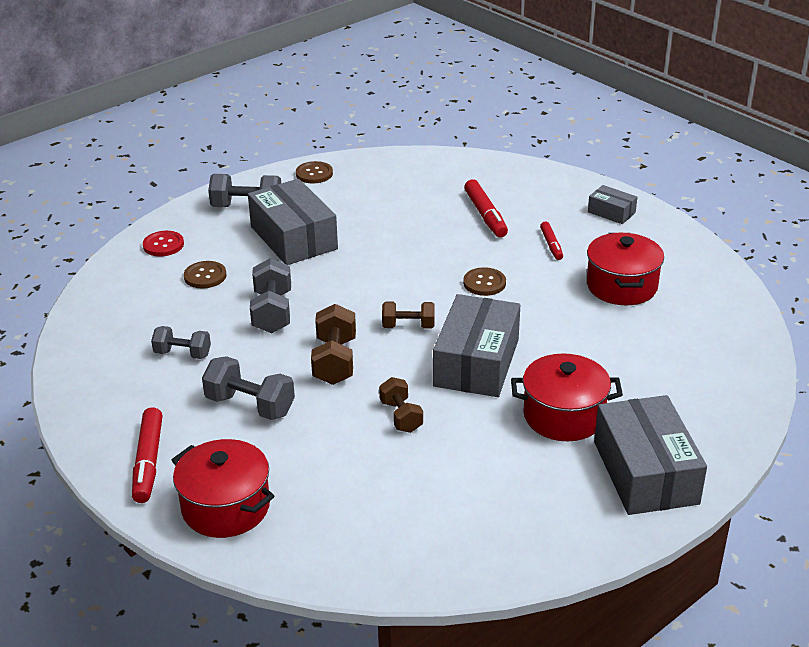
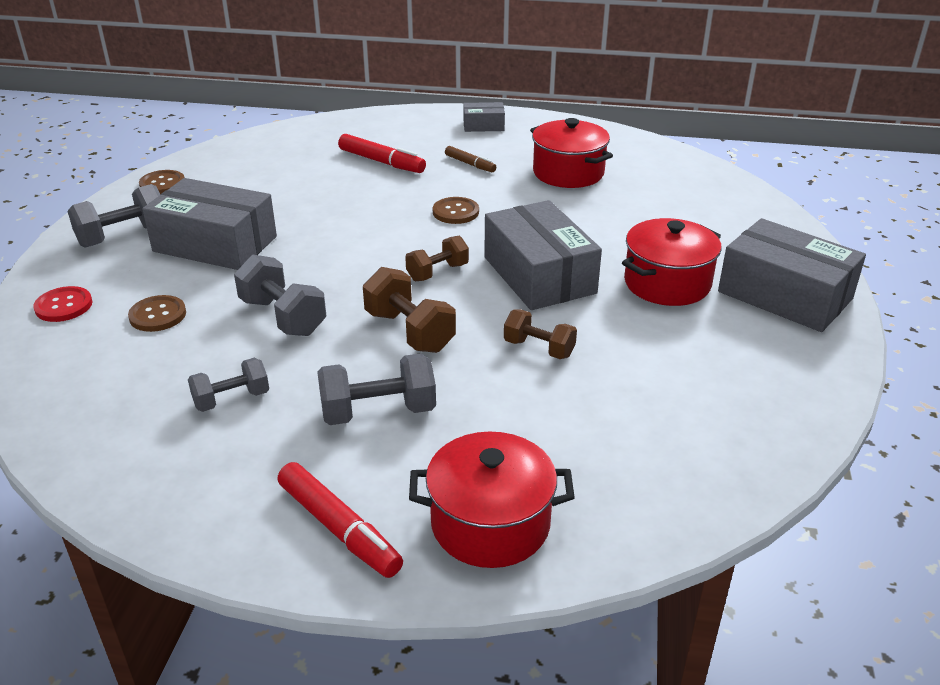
camera: 40 degrees left, 0 degrees up
red marker [540,222,563,260] -> brown marker [445,146,496,172]

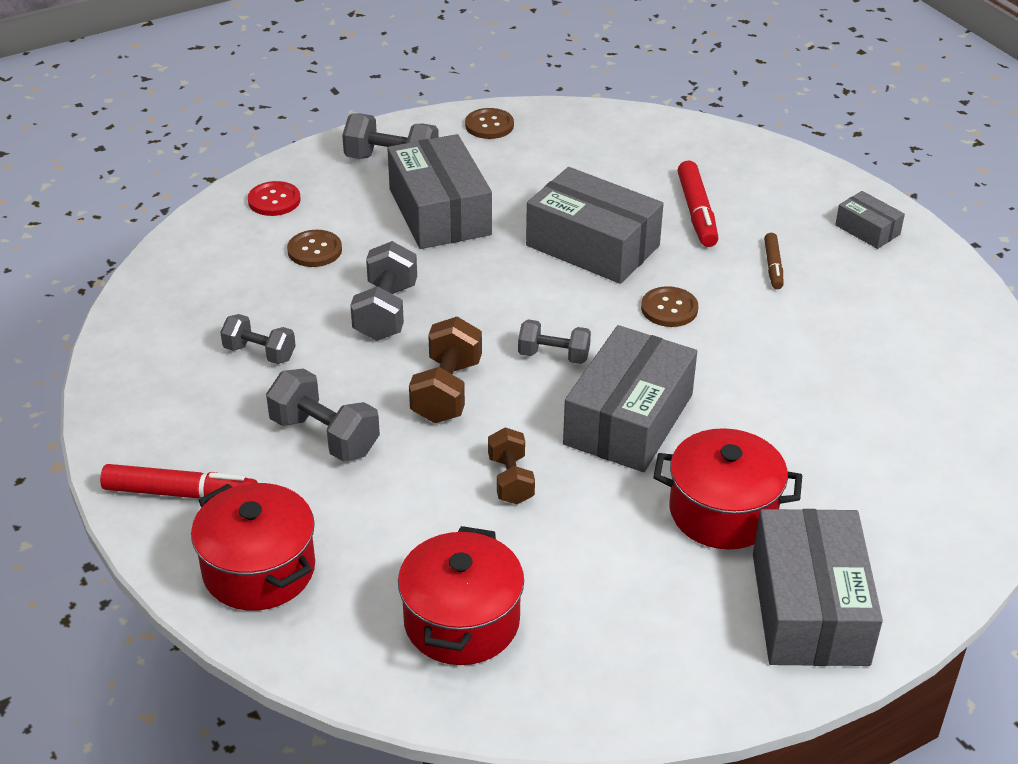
camera: 50 degrees right, 5 degrees up
red marker [278,462,403,578] -> red marker turned 90 degrees counterclockwise [100,464,258,499]
brown dumbbell [405,236,469,281] -> grey dumbbell [518,320,591,364]
red pot [530,118,613,188] -> red pot moved to [398,526,524,665]
none -> grey box [526,167,664,284]

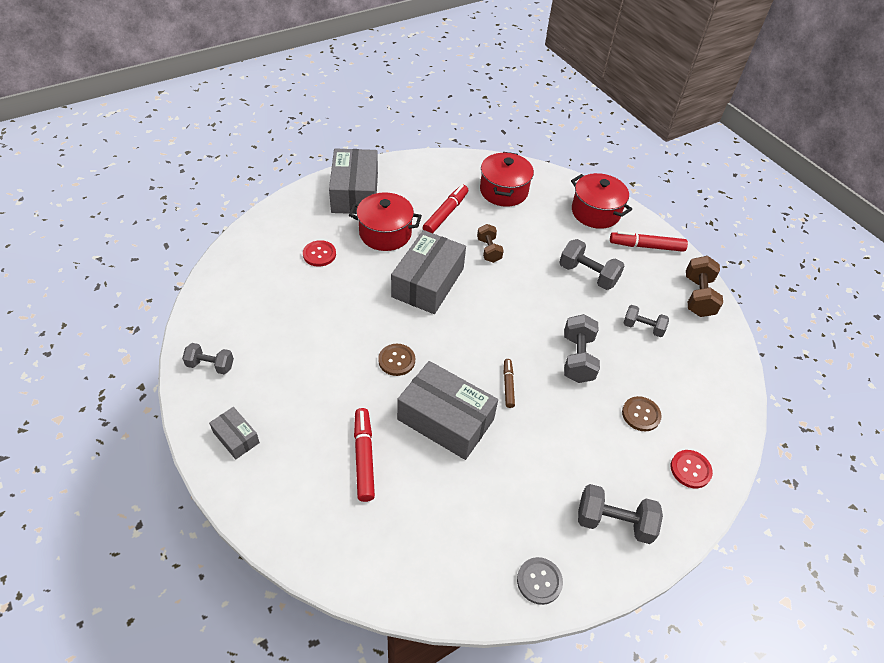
camera: 175 degrees right, 10 degrees up
grey box [387,134,492,249] -> none
brown dumbbell [409,317,482,423] -> brown dumbbell moved to [686,256,723,317]
brown button [465,108,514,139] -> grey button [517,557,563,605]
grey dumbbell [518,320,591,364] -> grey dumbbell moved to [182,343,234,374]
brown marker [764,233,784,289] -> brown marker moved to [503,359,515,408]
none -> red button [303,240,336,267]
none -> red marker [423,185,468,233]

